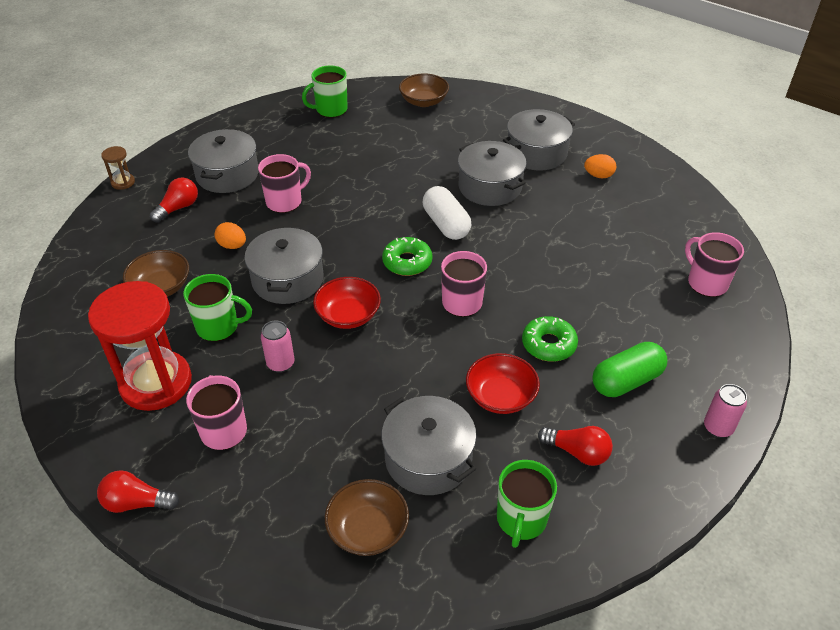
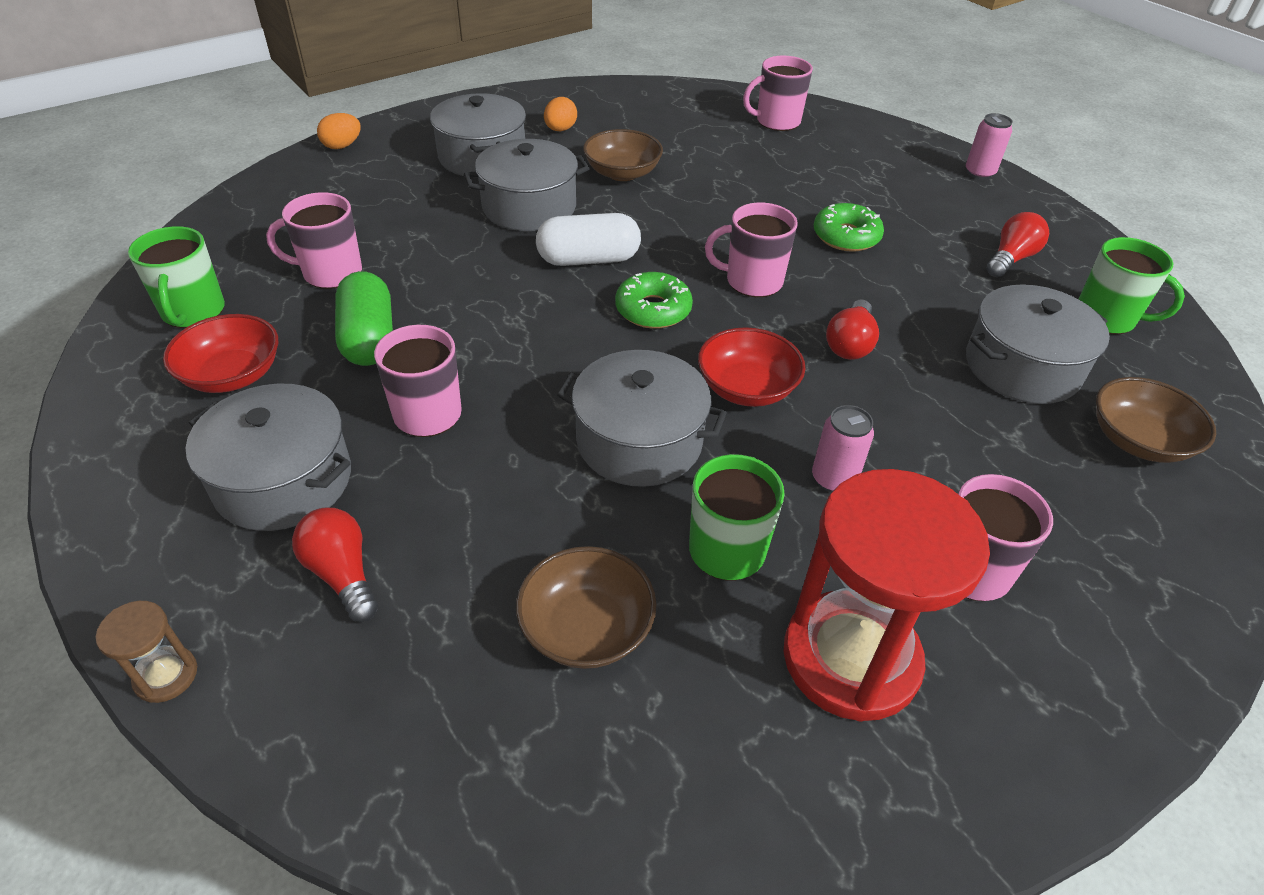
camera: 75 degrees left, 0 degrees up
red light bulb [97,470,179,513] -> red light bulb moved to [826,299,879,360]
orange egg [215,222,246,249] -> orange egg moved to [317,113,361,149]
brown bowl [399,73,449,107] -> brown bowl moved to [583,129,663,181]
red bowl [466,353,540,414] -> red bowl moved to [163,314,278,393]
green capsule [592,342,667,397] -> green capsule moved to [335,271,393,366]
none -> pink mug [266,192,362,289]

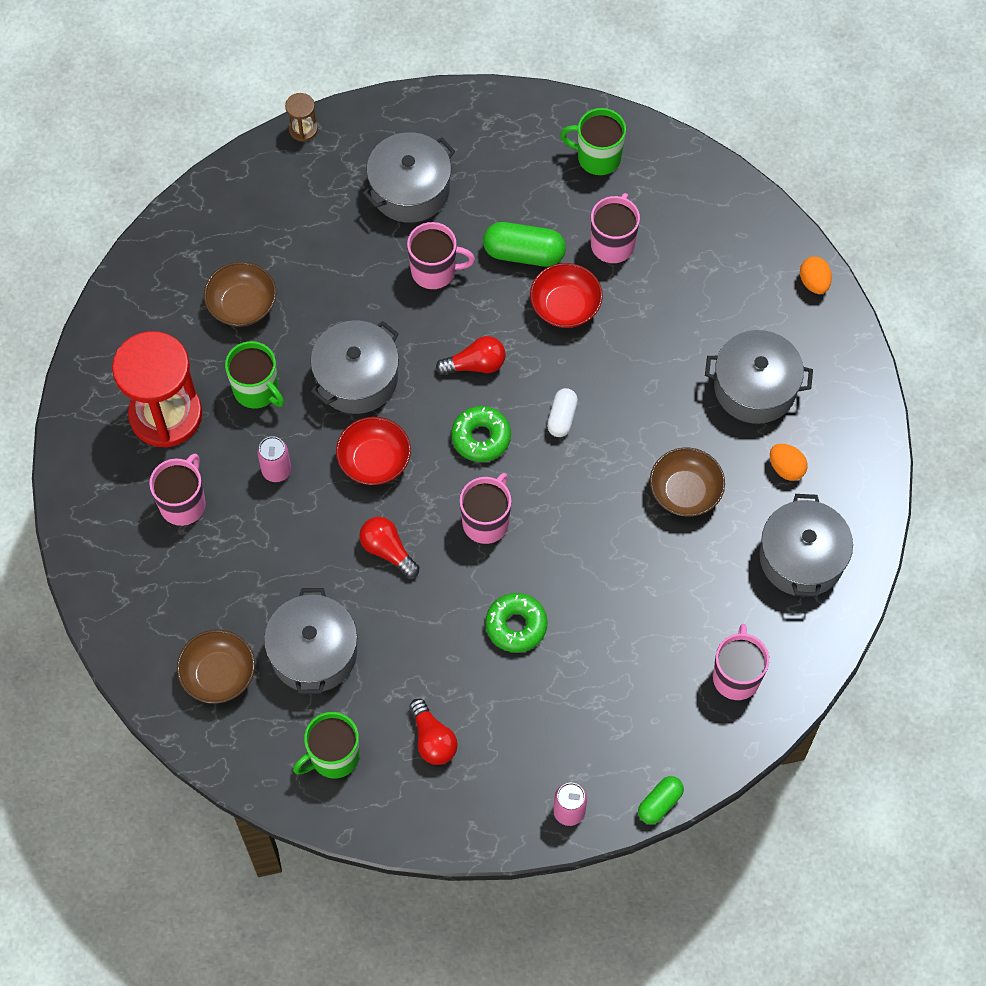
camera: 115 degrees right, 20 degrees up
red bowl [163,314,278,393] -> red bowl moved to [530,263,603,328]
red light bulb [292,508,378,622] -> red light bulb moved to [436,336,506,375]
grey pot [464,139,590,231] -> grey pot moved to [760,494,853,597]
white capsule [536,213,641,266] -> white capsule [547,388,578,437], size x0.61
none -> green capsule [638,776,684,824]

